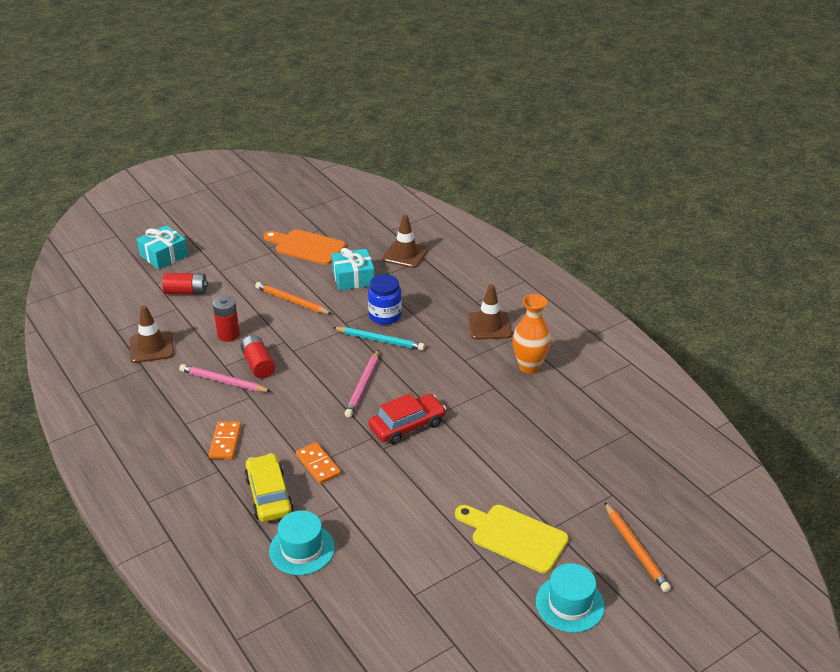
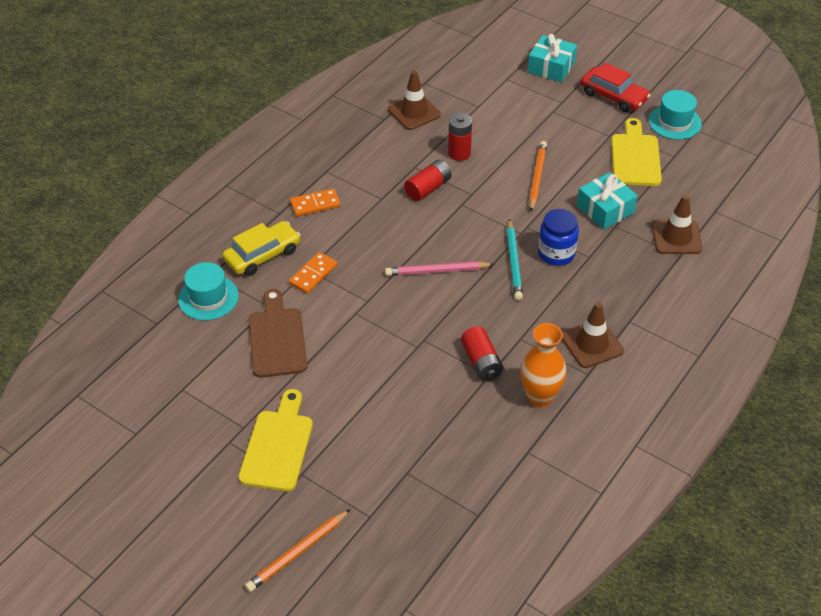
camera: 70 degrees right, 10 degrees up
red battery [162,273,208,294] -> red battery moved to [461,326,503,381]
pink pencil [179,364,272,392] -> none
orange cutting board [264,229,346,265] -> yellow cutting board [611,118,662,186]
red car [368,393,446,445] -> red car moved to [580,62,650,112]
turquoise hat [536,563,605,633] -> turquoise hat moved to [649,90,702,140]
none -> brown cutting board [249,289,307,378]

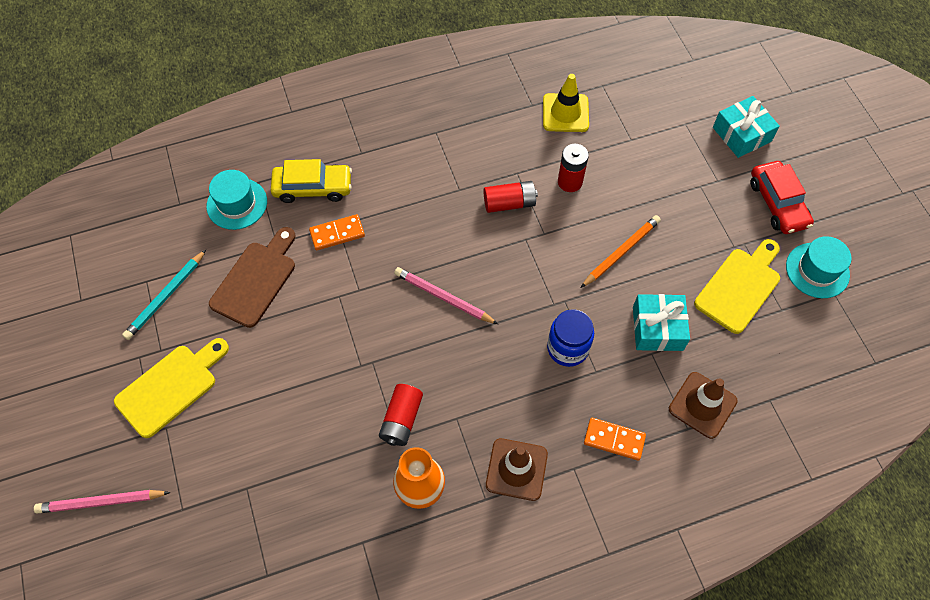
camera: 35 degrees right, 15 degrees up
orange pencil [245,509,351,592] -> pink pencil [34,490,170,514]
orange domino [290,189,340,216] -> orange domino moved to [584,418,646,461]
brown traffic cone [388,71,441,130] -> yellow traffic cone [543,74,589,132]
turquoise pencil [507,219,523,300] -> turquoise pencil moved to [122,250,206,340]

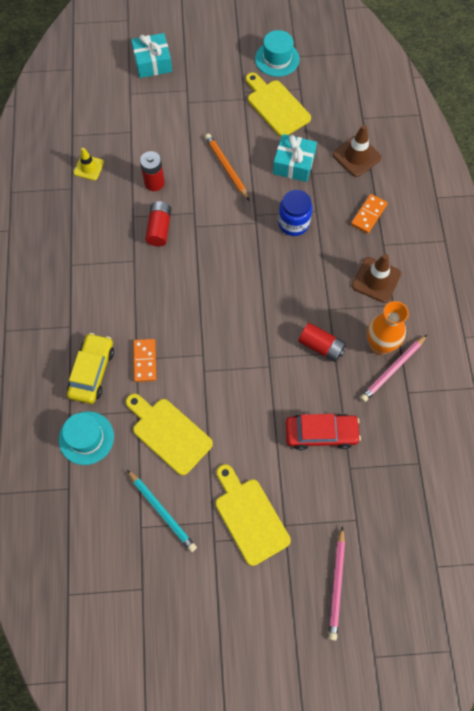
camera: 75 degrees left, 5 degrees up
brown cutting board [209,227,296,328] -> yellow cutting board [126,394,213,475]
pink pencil [394,267,498,324] -> pink pencil moved to [360,335,427,402]
yellow traffic cone [543,74,589,132] -> yellow traffic cone [73,148,104,180], size x0.67
red car [751,161,814,234] -> red car moved to [286,414,361,450]

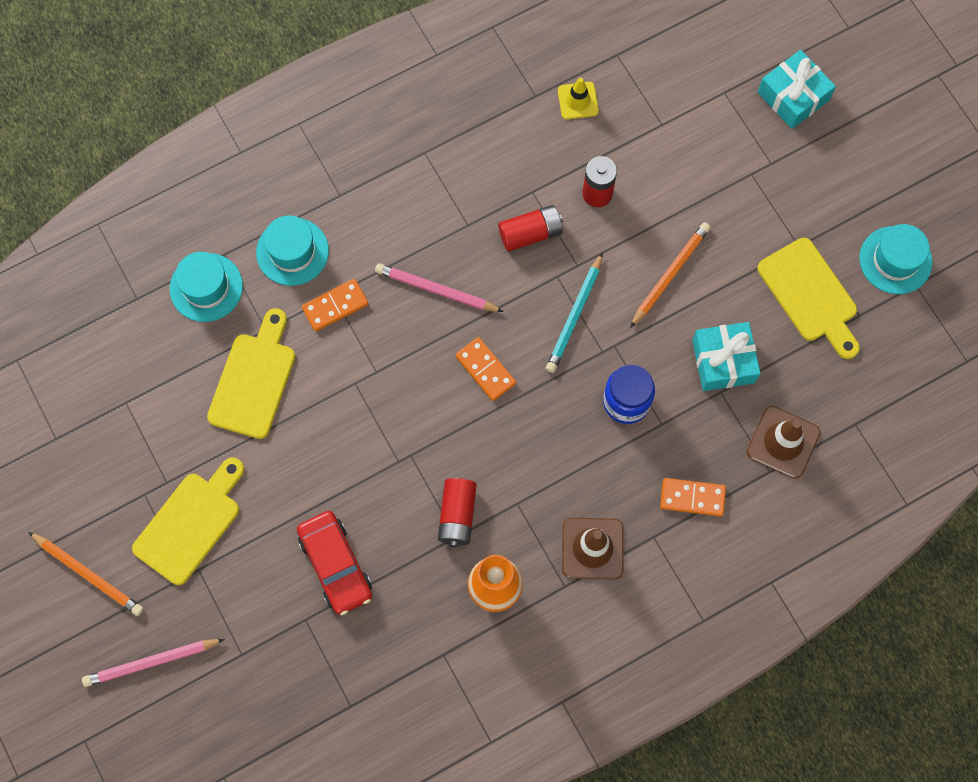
camera: 65 degrees right, 5 degrees up
yellow car [67,333,114,404] -> turquoise hat [256,216,329,286]
turquoise pencil [127,470,197,552] -> turquoise pencil moved to [546,252,603,373]
yellow cutting board [246,73,311,137] -> yellow cutting board turned 120 degrees clockwise [758,238,860,359]
pink pencil [360,335,427,402] -> pink pencil moved to [375,263,504,312]
none -> orange pencil [28,532,143,616]
none -> orange domino [455,337,516,401]

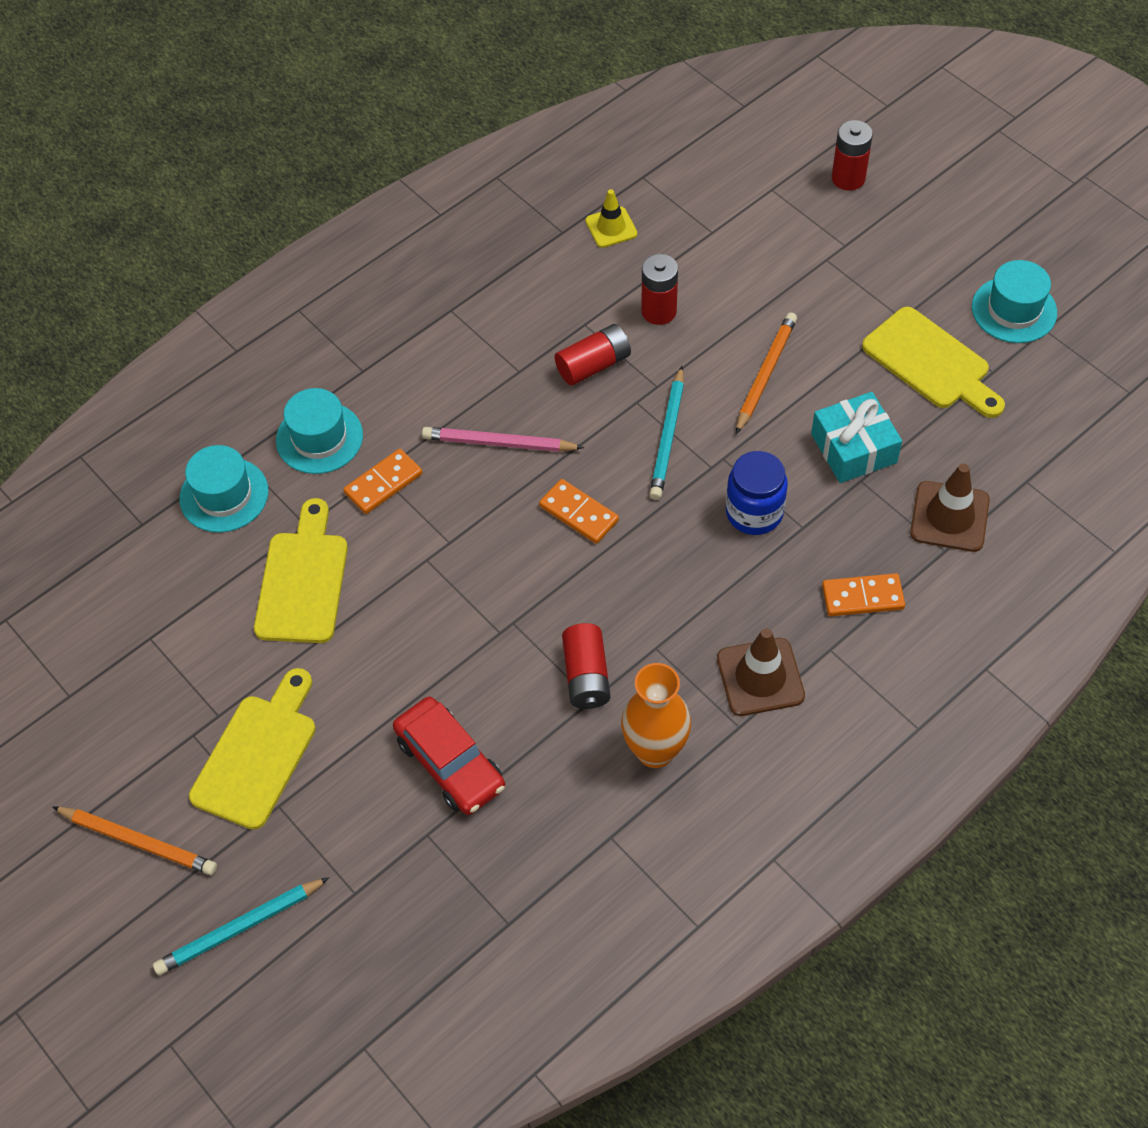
camera: 10 degrees left, 15 degrees down
pink pencil [82,639,225,687] -> turquoise pencil [153,877,329,975]
turquoise gift [758,50,836,129] -> red battery [832,120,873,191]

